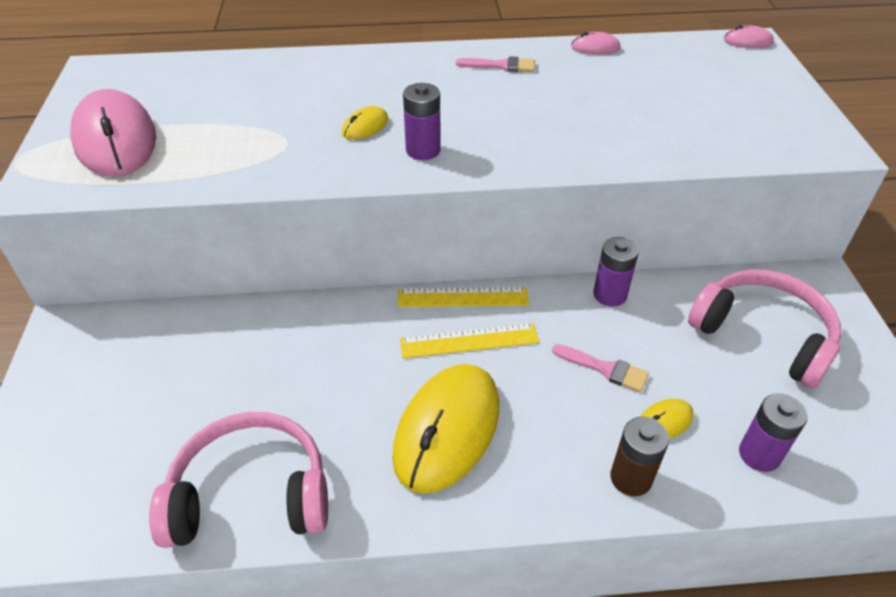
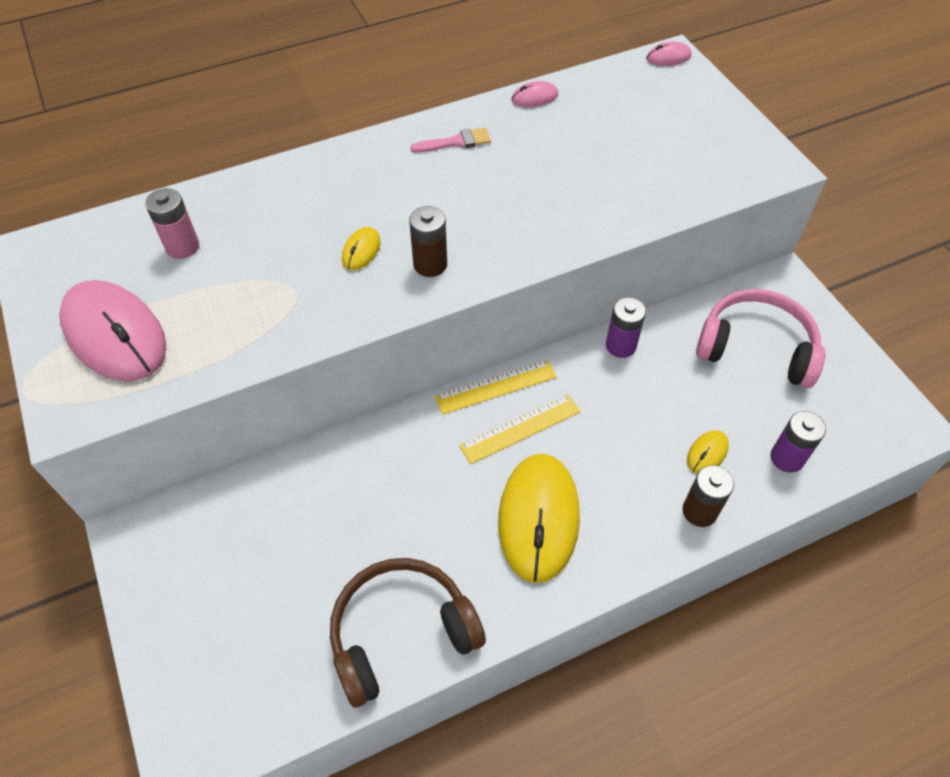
camera: 20 degrees left, 10 degrees up
pink headphones [149,412,328,548] -> brown headphones [330,558,486,707]
purple battery [403,83,441,160] -> brown battery [409,206,447,277]
pink brush [552,344,649,392] -> none
none -> pink battery [145,188,199,259]

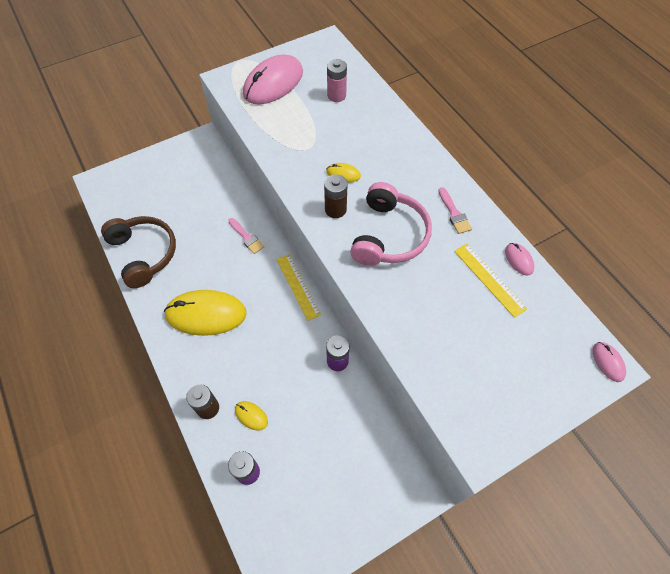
camera: 85 degrees right, 5 degrees up
yellow ruler [459,394,581,464] -> yellow ruler moved to [454,244,528,318]
pink headphones [696,289,825,388] -> pink headphones moved to [350,182,432,266]
none -> pink brush [228,218,264,254]

